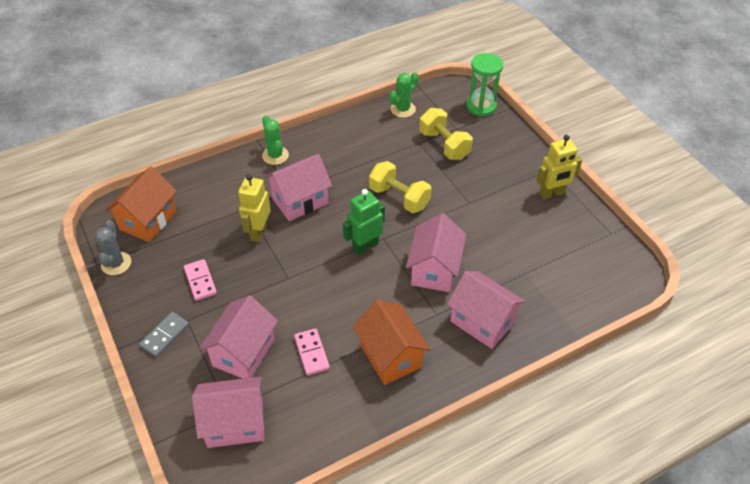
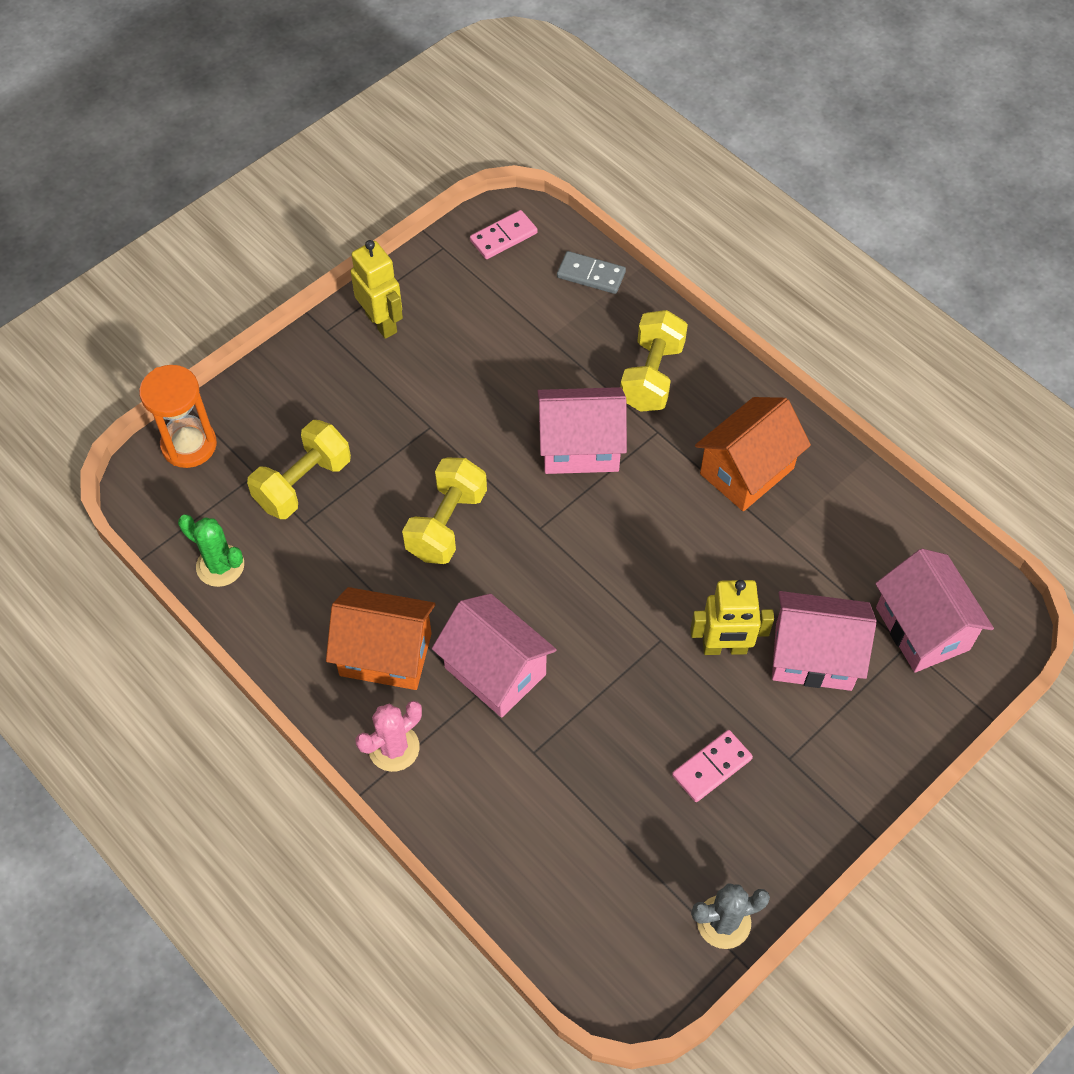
camera: 105 degrees left, 10 degrees up
orange house [105,167,177,242] -> orange house moved to [326,587,436,690]
grey domino [139,312,189,357] -> grey domino moved to [557,251,626,294]
yellow robot [238,174,271,242] -> yellow robot moved to [690,580,774,655]
green cactus [262,115,289,165] -> pink cactus [356,701,422,772]
pink domino [294,328,330,376] -> pink domino moved to [470,210,537,259]
green robot [343,189,385,255] -> none
pink house [447,271,526,349] -> yellow dumbbell [620,310,688,412]
green hourglass [466,53,503,116] -> orange hourglass [139,365,217,468]

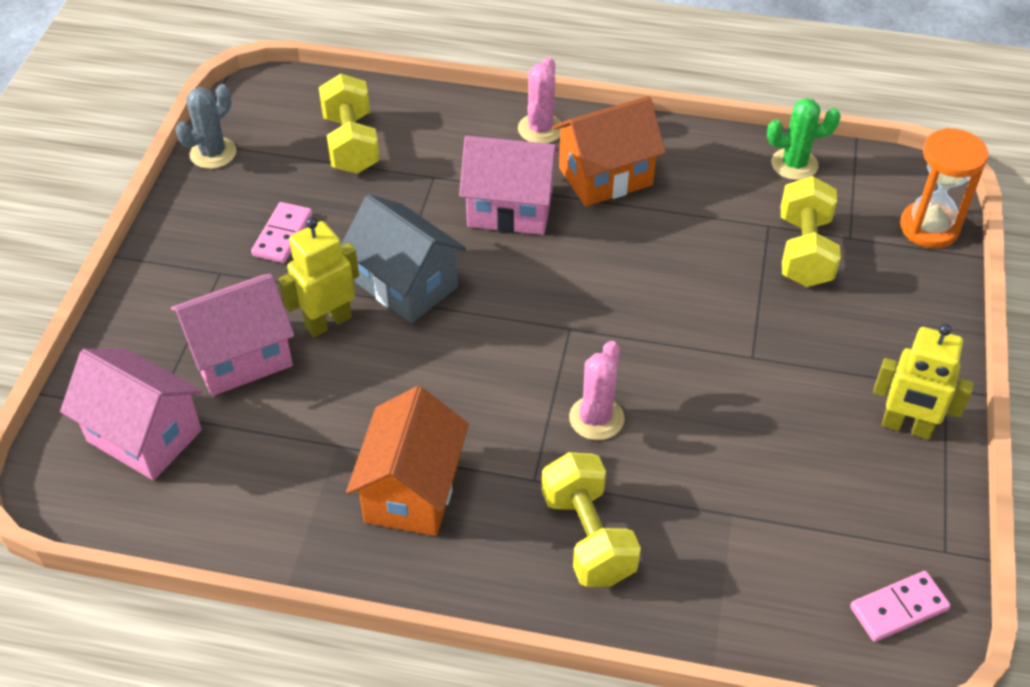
camera: 145 degrees right, 10 degrees down
yellow dumbbell [402,457,487,564] -> yellow dumbbell moved to [319,74,380,174]
pink domino [470,210,537,259] -> pink domino turned 45 degrees clockwise [850,571,951,642]
pink house [538,387,627,474] -> pink cactus [569,341,624,440]
grey domino [557,251,626,294] -> none
none -> grey house [341,194,466,323]

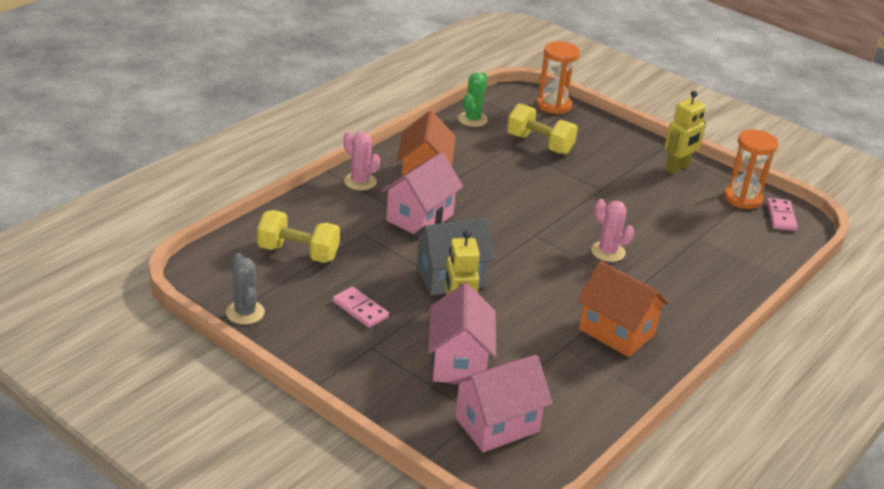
camera: 65 degrees left, 15 degrees down
yellow dumbbell [541,452,641,587] -> none
none -> orange hourglass [724,129,778,209]

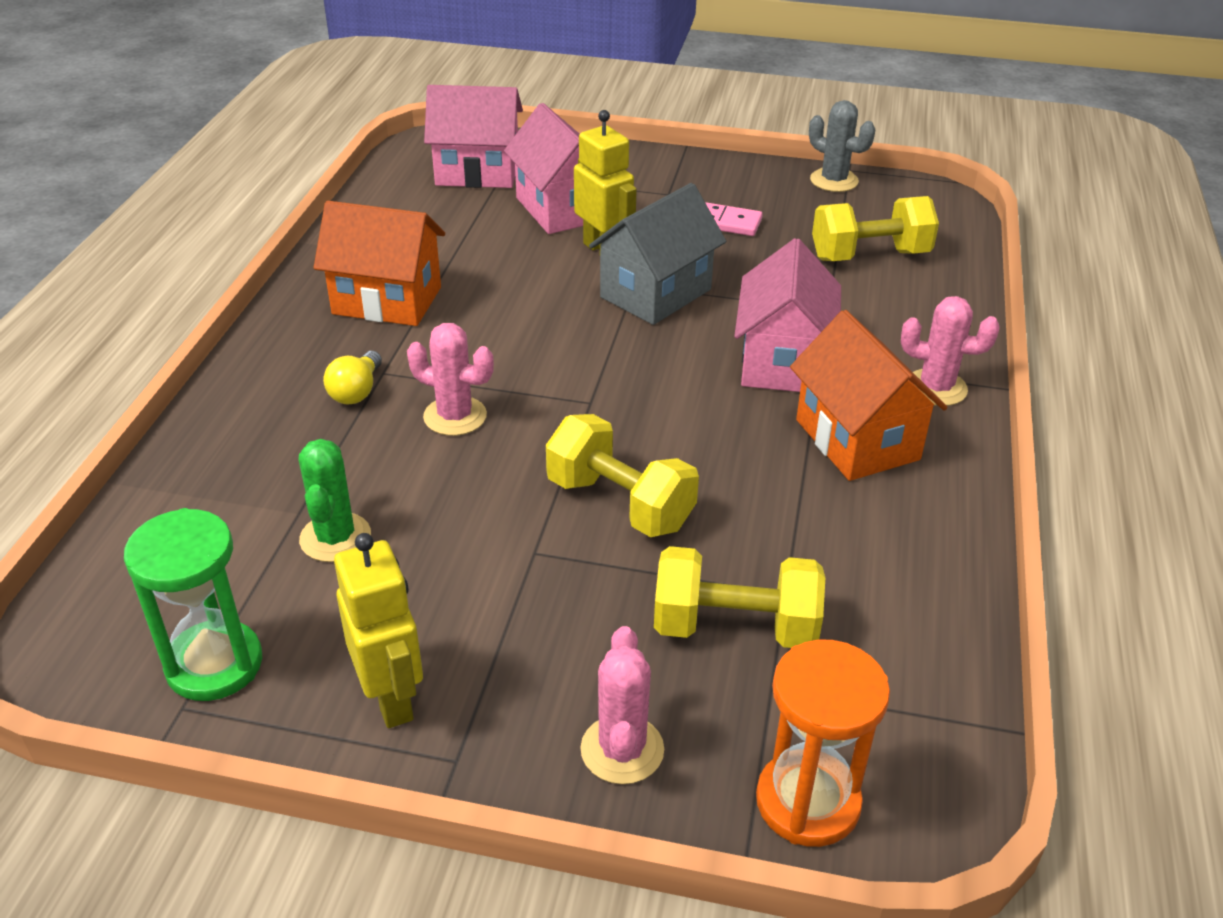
camera: 155 degrees right, 5 degrees up
pink house [451,355,553,452] -> pink house turned 60 degrees clockwise [424,85,523,188]
green cactus [458,72,488,127] -> green cactus moved to [299,439,371,562]
yellow robot [664,91,706,174] -> yellow robot turned 135 degrees clockwise [334,533,423,728]
orange hourglass [724,129,778,209] -> green hourglass [124,508,262,701]
pink domino [766,198,798,231] -> none
none -> yellow light bulb [323,351,382,405]
none -> yellow dumbbell [546,414,699,537]
none -> pink cactus [580,626,664,784]

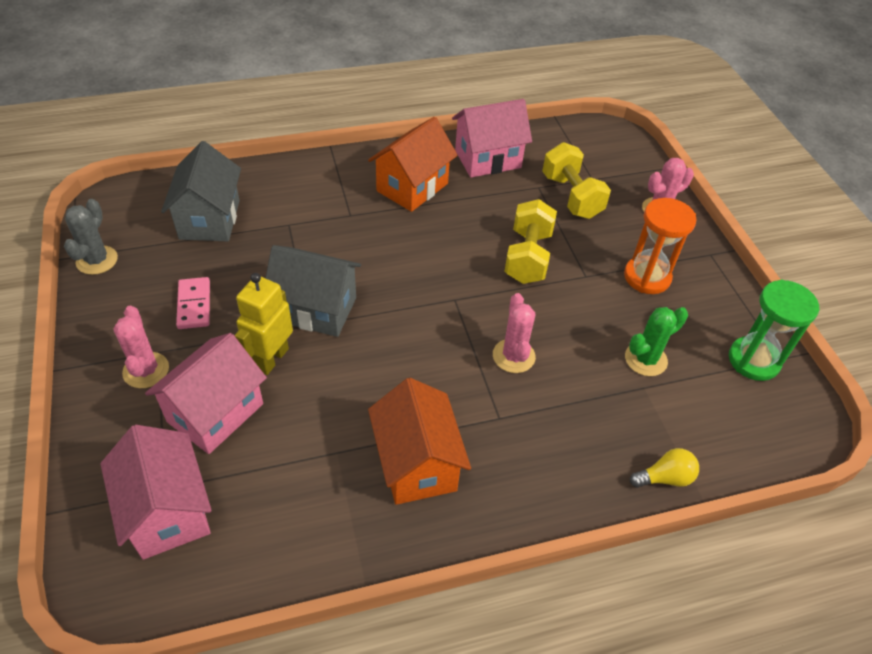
camera: 120 degrees left, 10 degrees up
yellow light bulb [323,351,382,405] -> yellow light bulb moved to [630,448,699,488]
yellow robot [334,533,423,728] -> none
pink house [734,238,841,392] -> pink house moved to [452,99,532,178]
orange hourglass [756,639,890,847] -> orange hourglass moved to [624,198,697,294]
yellow dumbbell [812,196,939,261] -> grey house [161,141,241,242]
pink cactus [901,296,1000,406] -> pink cactus moved to [113,305,169,388]

